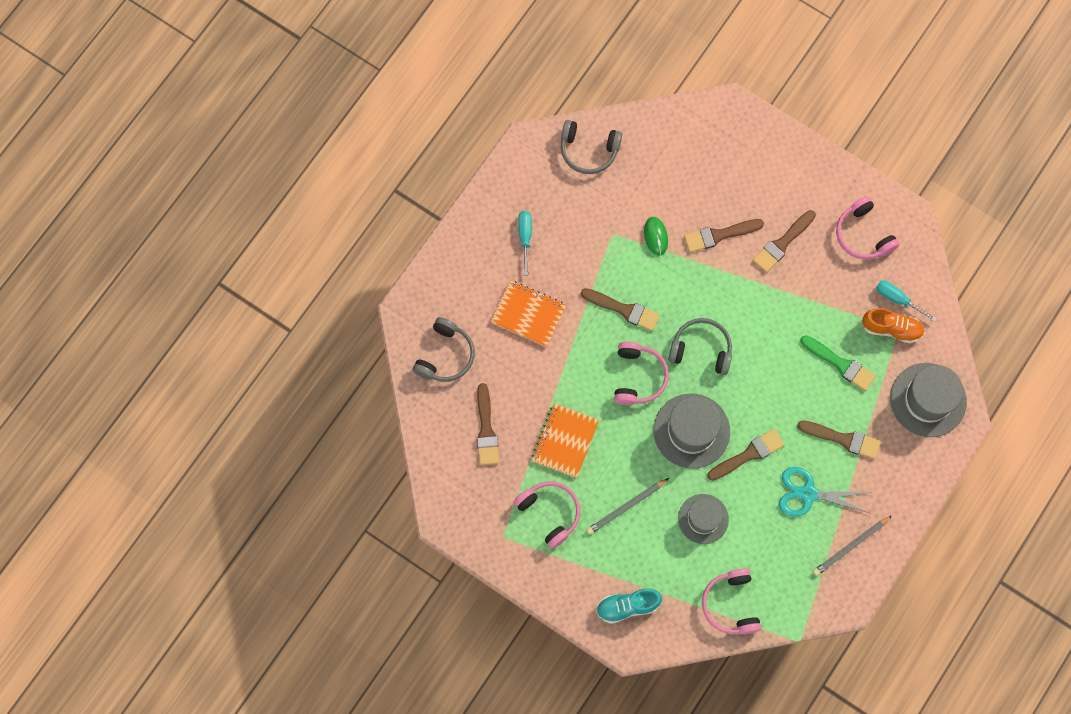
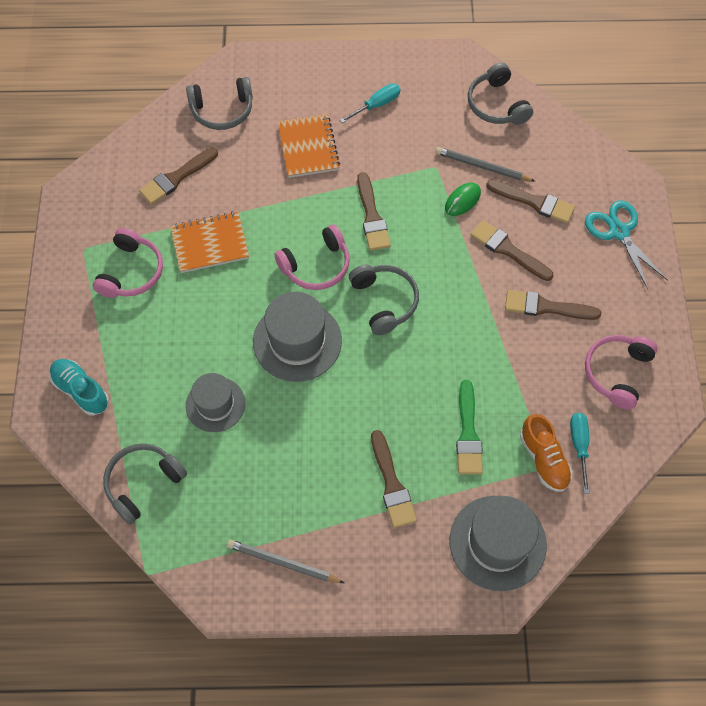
camera: 55 degrees right, 10 degrees down
grey pencil [586,478,669,535] -> grey pencil moved to [435,147,535,182]
pink headphones [702,568,761,634] -> grey headphones [103,443,187,524]
brown brush [707,429,784,481] -> brown brush moved to [486,179,575,224]
turquoise scissors [779,467,871,517] -> turquoise scissors moved to [585,200,668,289]

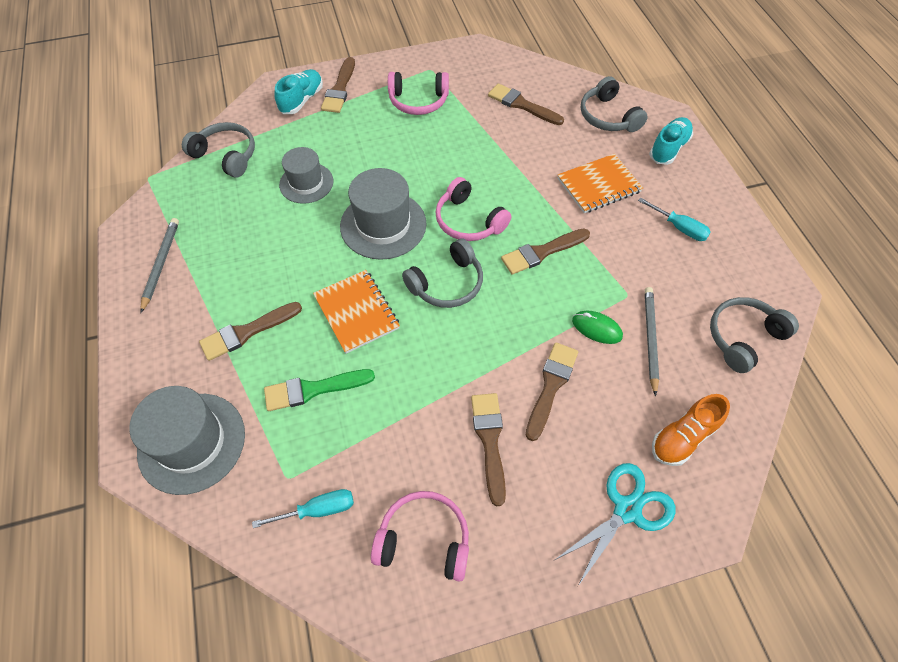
camera: 75 degrees right, 5 degrees down
orange notebook [170,212,249,273] -> orange notebook moved to [313,270,400,354]
brown brush [486,179,575,224] -> brown brush moved to [321,57,355,113]
orange shoe [520,414,573,492] -> orange shoe moved to [652,394,730,466]
none -> turquoise shoe [649,117,693,165]

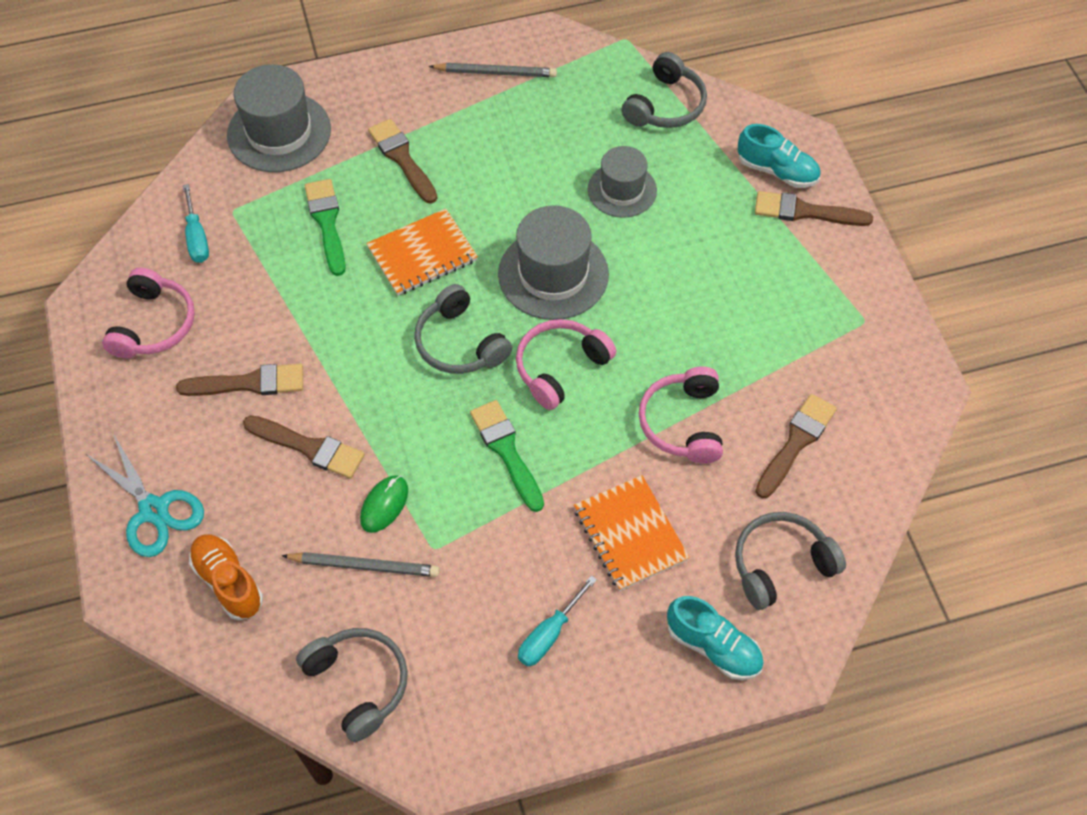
camera: 90 degrees right, 0 degrees up
pink headphones [388,72,449,115] -> pink headphones moved to [639,366,723,464]
brown brush [501,229,590,275] -> green brush [470,400,544,512]

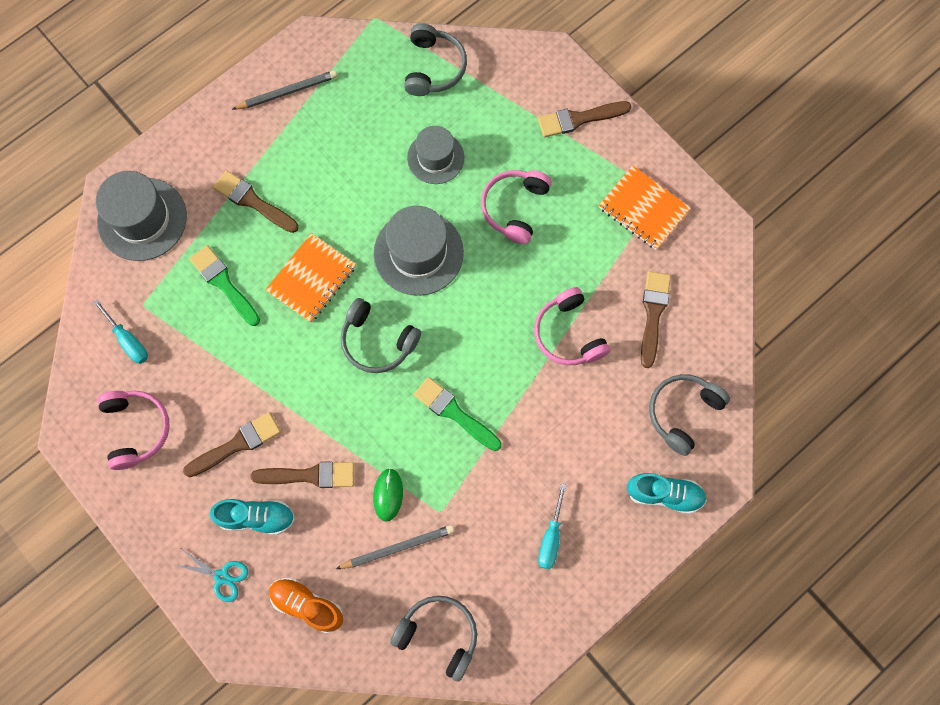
camera: 25 degrees left, 15 degrees up
turquoise scissors [86,435,204,557] -> turquoise scissors [172,549,248,602], size x0.65
pink headphones [516,319,617,410] -> pink headphones moved to [481,170,552,244]
orange notebook [574,475,690,591] -> orange notebook moved to [599,165,691,250]
turquoise shoe [738,124,821,188] -> turquoise shoe moved to [210,499,295,535]

